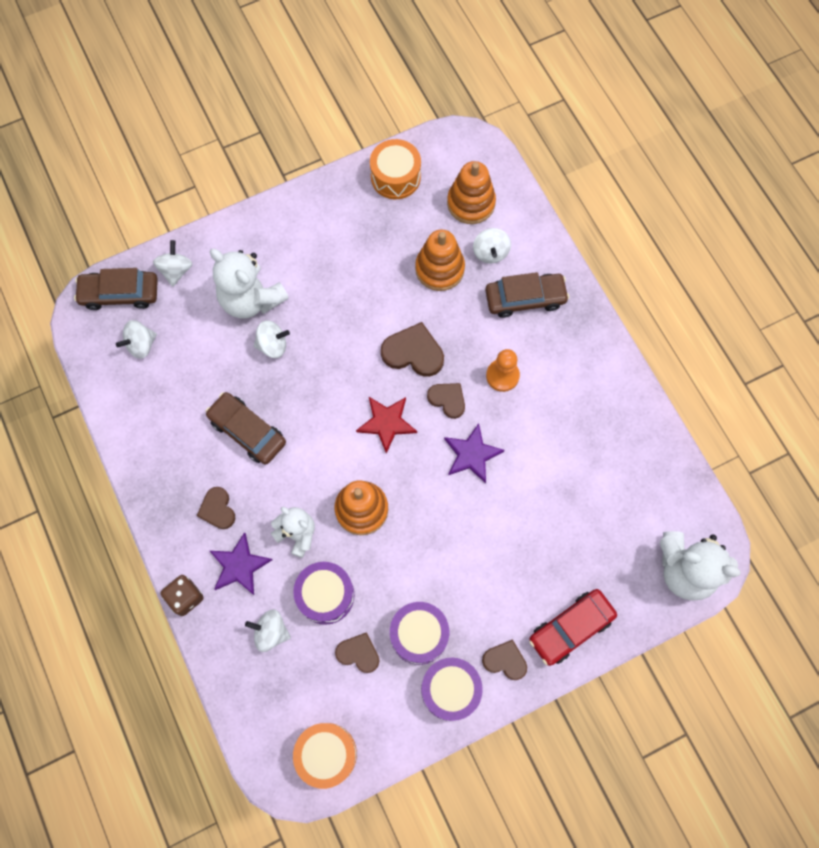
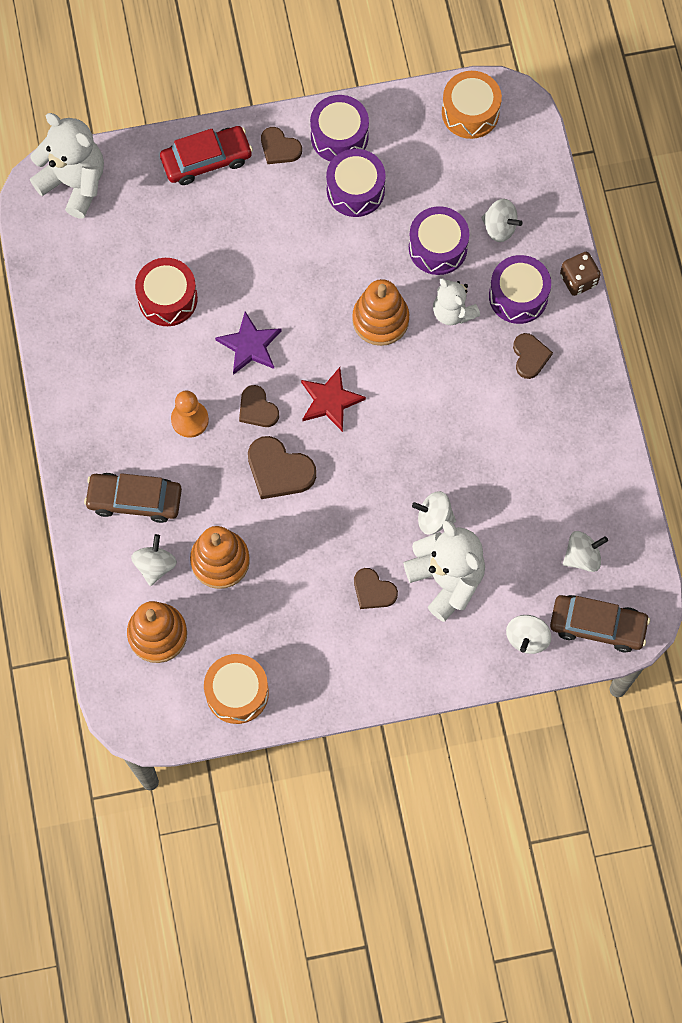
camera: 165 degrees left, 0 degrees up
brown car [206,392,286,464] -> none
purple star [210,532,272,595] -> purple drum [489,255,551,324]
brown heart [335,632,380,673] -> brown heart moved to [354,568,398,609]
none -> red drum [135,258,198,326]

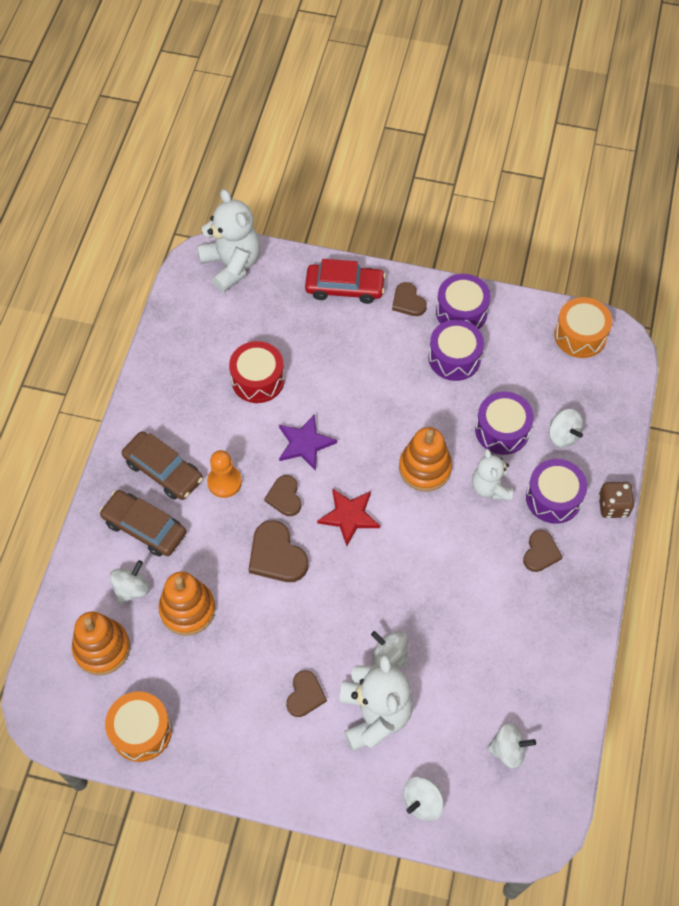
camera: 25 degrees right, 10 degrees down
brown heart [354,568,398,609] -> brown heart turned 135 degrees counterclockwise [286,670,327,717]
brown car [550,595,650,652] -> brown car moved to [122,431,203,500]

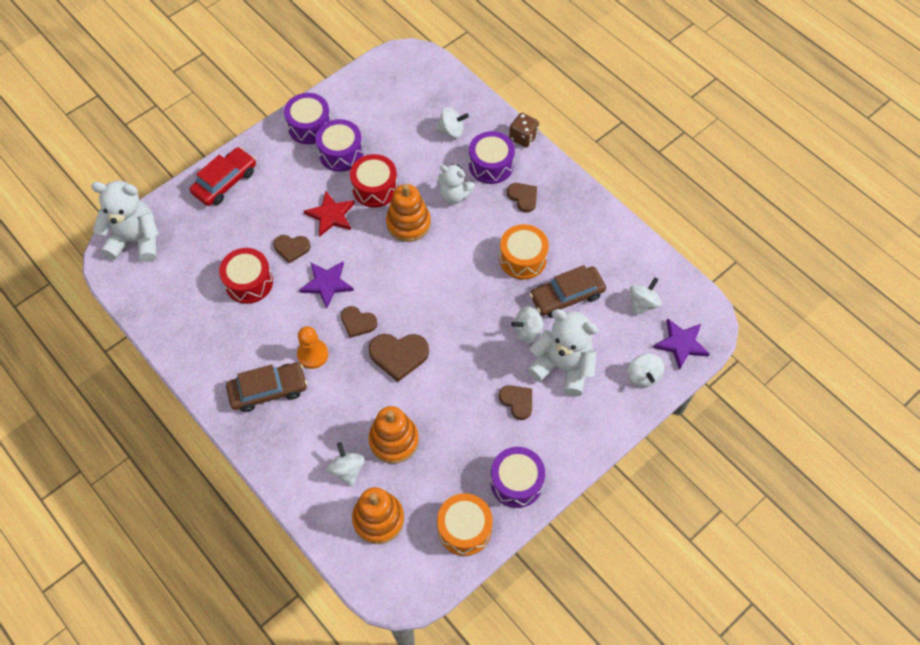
camera: 55 degrees left, 0 degrees up
brown car [99,490,186,557] -> brown car moved to [529,265,606,317]
red star [317,488,380,546] -> red star moved to [304,191,355,237]
brown heart [392,282,427,316] -> brown heart moved to [273,235,310,263]
purple drum [475,392,534,455] -> purple drum moved to [490,447,545,508]
orange drum [554,297,612,358] -> orange drum moved to [499,224,549,280]
none -> red drum [350,154,398,208]
none -> purple star [653,318,710,370]

